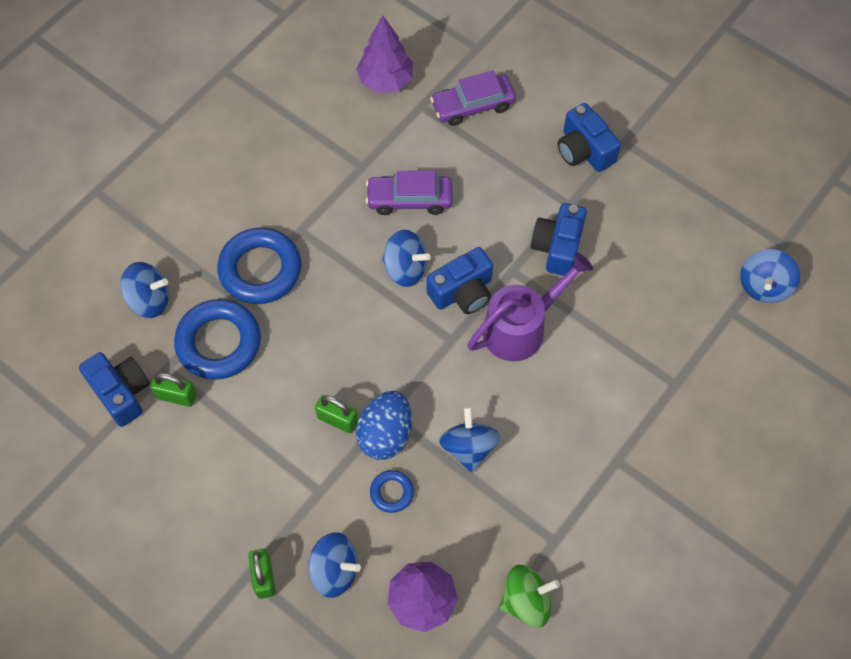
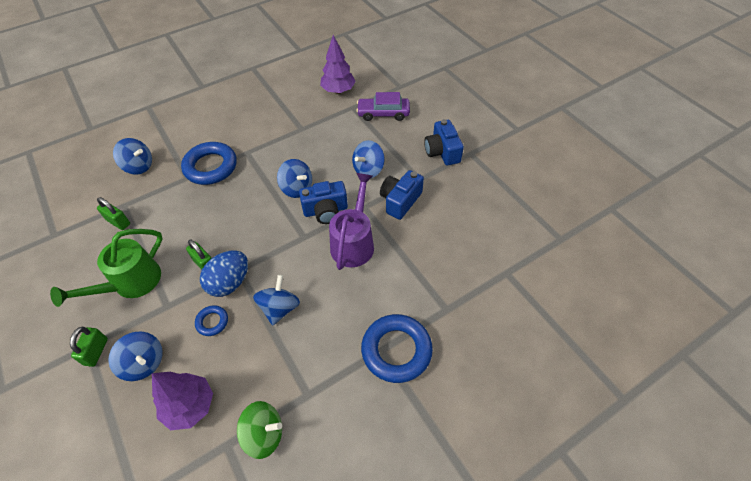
camera: 20 degrees right, 10 degrees down
blue camera [79,352,150,427] -> none
blue ring [174,299,261,380] -> blue ring moved to [361,314,433,383]
purple car [366,170,453,215] -> none
purple watering can [467,252,593,361] -> purple watering can turned 60 degrees counterclockwise [329,173,374,270]
blue spinning top [740,249,800,303] -> blue spinning top moved to [352,140,385,178]
none -> green watering can [50,229,163,307]

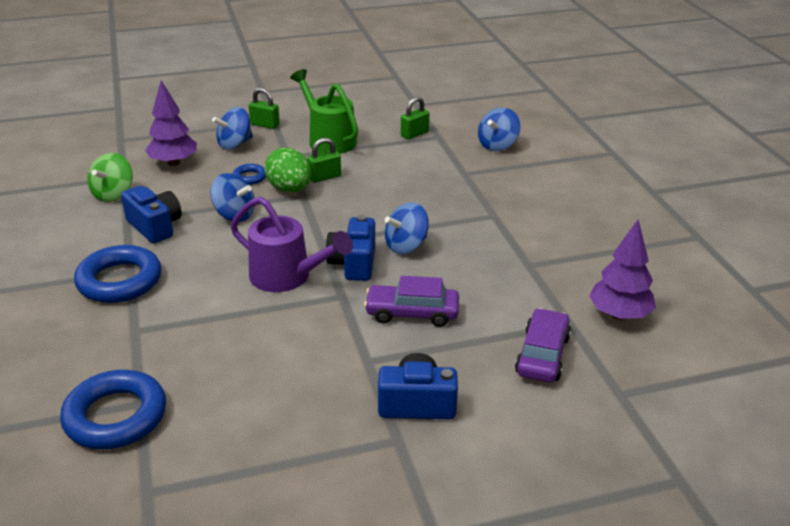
camera: 105 degrees right, 20 degrees down
blue ring [181,142,237,185] -> blue ring moved to [60,370,166,449]
blue egg [200,250,248,297] -> green egg [264,147,311,192]
blue spinning top [352,140,385,178] -> purple car [364,276,459,327]
blue camera [380,170,424,220] -> blue camera moved to [121,186,182,243]

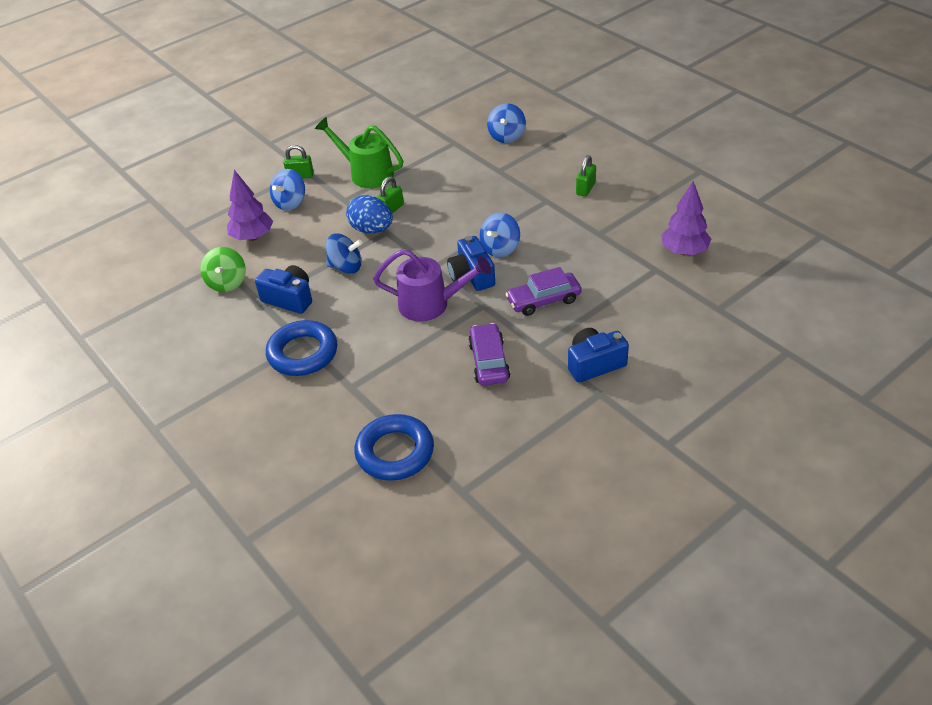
camera: 20 degrees left, 10 degrees up
blue ring [233,164,266,185] -> none
green egg [264,147,311,192] -> blue egg [346,195,393,234]
green padlock [401,97,429,140] -> green padlock moved to [576,155,596,197]
purple car [515,308,571,383] -> purple car moved to [468,323,510,386]

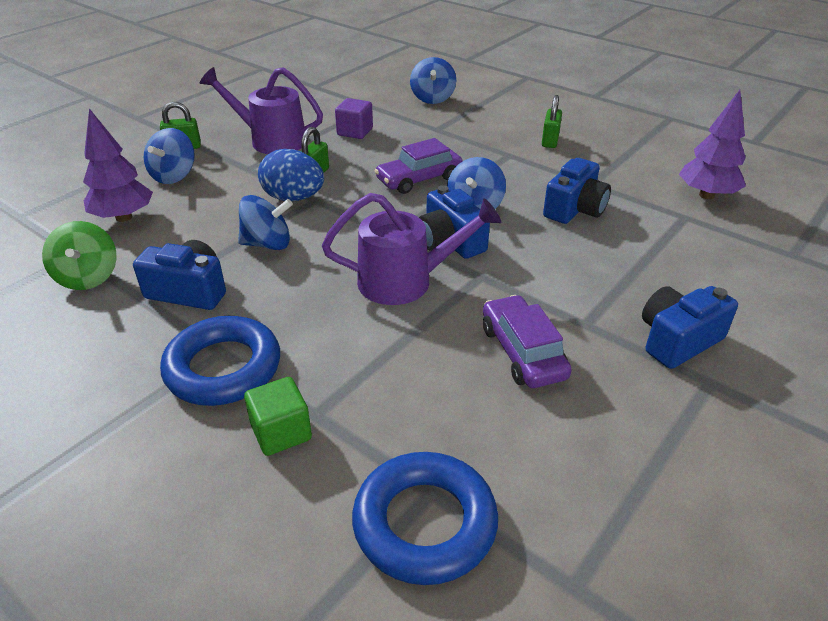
camera: 15 degrees left, 5 degrees down
green watering can [315,117,403,188] -> purple watering can [200,67,323,154]
purple car [505,267,582,316] -> purple car moved to [375,138,462,194]
none -> green cube [244,377,312,456]
none -> purple cube [335,98,373,139]
none -> blue camera [543,158,611,224]

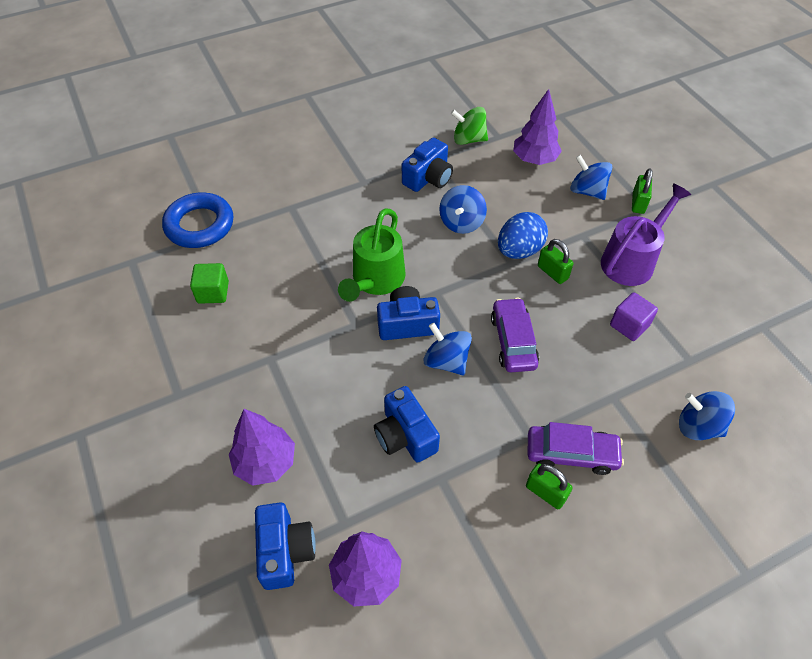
camera: 115 degrees right, 15 degrees up
blue ring [160,316,280,406] -> none
green cube [244,377,312,456] -> green cube moved to [190,263,229,304]
purple watering can [322,193,501,305] -> green watering can [338,208,405,302]
purple car [483,295,572,388] -> purple car moved to [527,422,624,475]
blue camera [642,286,738,369] -> blue camera moved to [255,503,316,590]
none -> purple tree [229,409,295,486]

